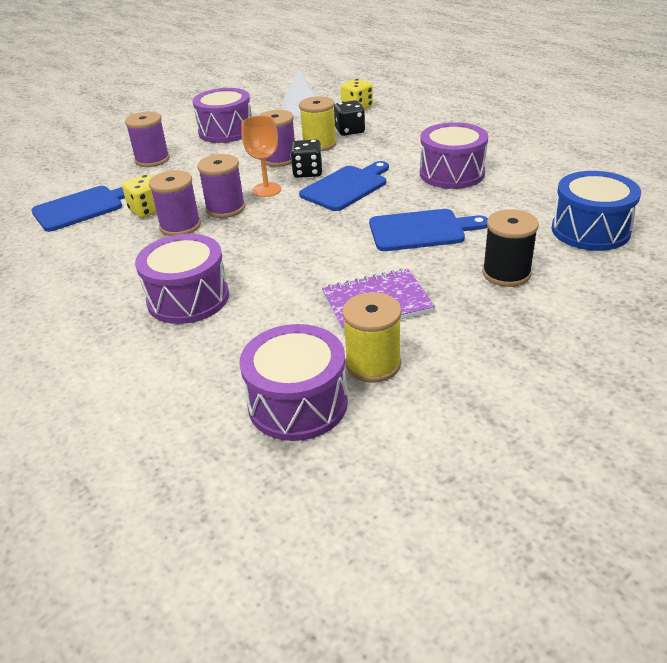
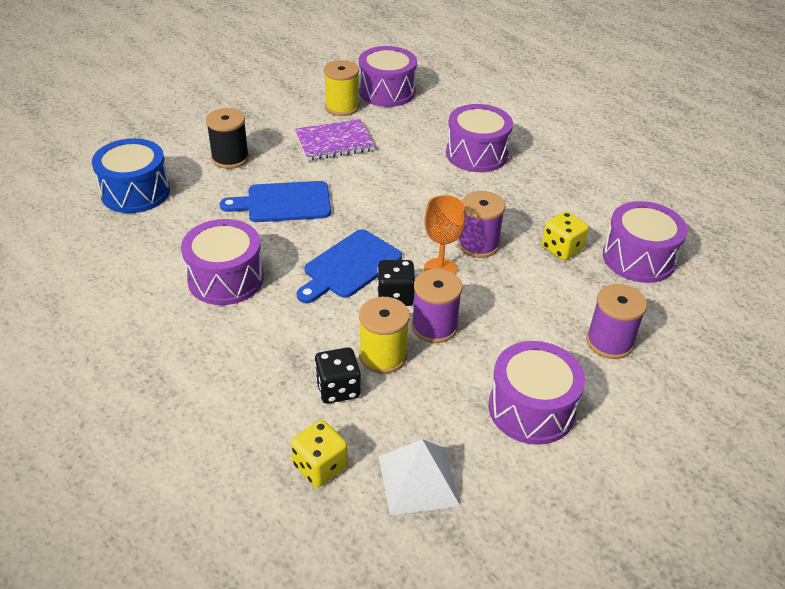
camera: 175 degrees right, 5 degrees up
blue cutting board [31,186,125,232] -> purple drum [603,201,687,283]
purple spool [149,170,201,236] -> none

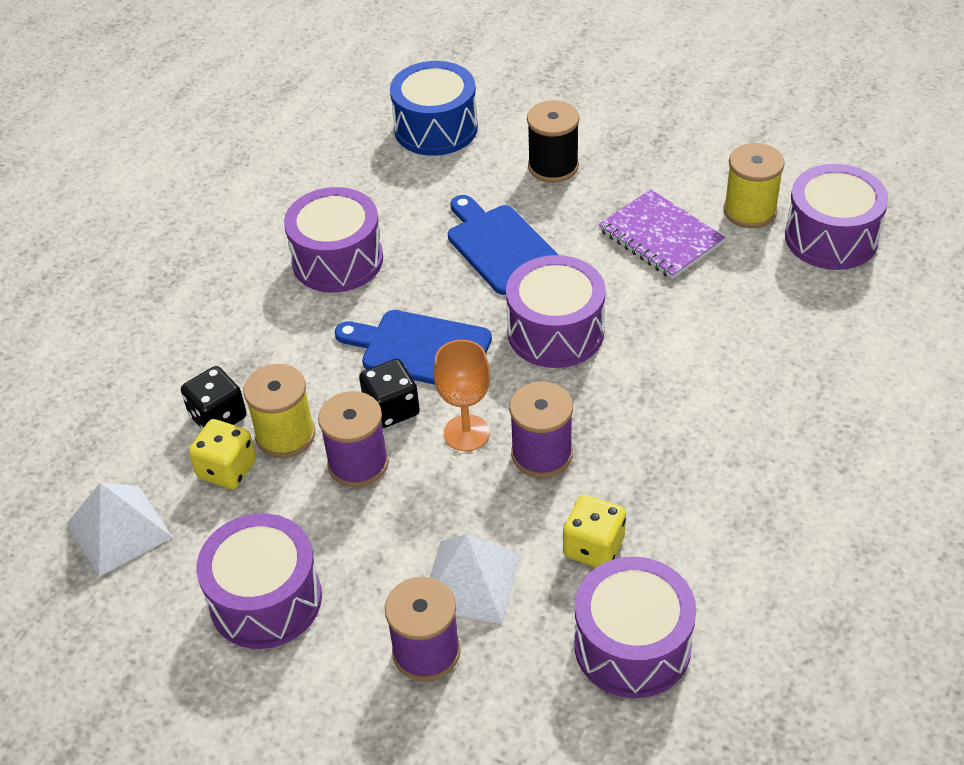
camera: 70 degrees right, 5 degrees up
yellow dice [291,420,348,487] -> yellow dice moved to [189,419,256,489]
purple drum [446,104,513,172] -> purple drum moved to [506,255,606,368]
none -> white pyramid [430,534,520,624]

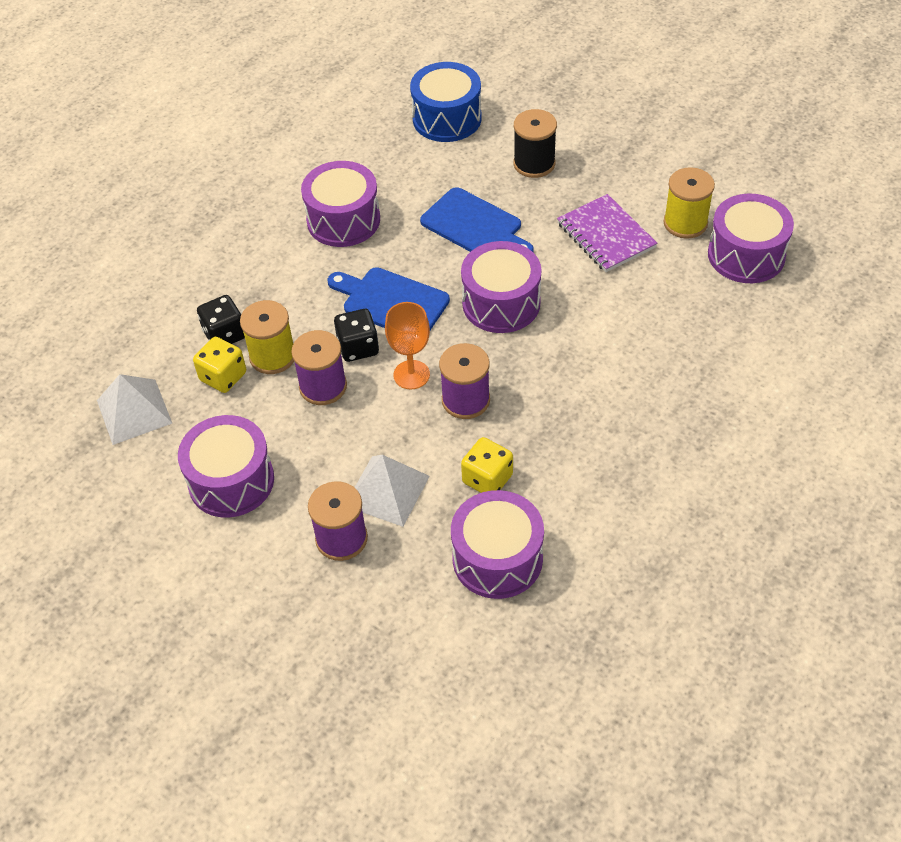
camera: 10 degrees right, 5 degrees up
blue cutting board [448,195,558,295] -> blue cutting board turned 150 degrees clockwise [420,187,534,252]

